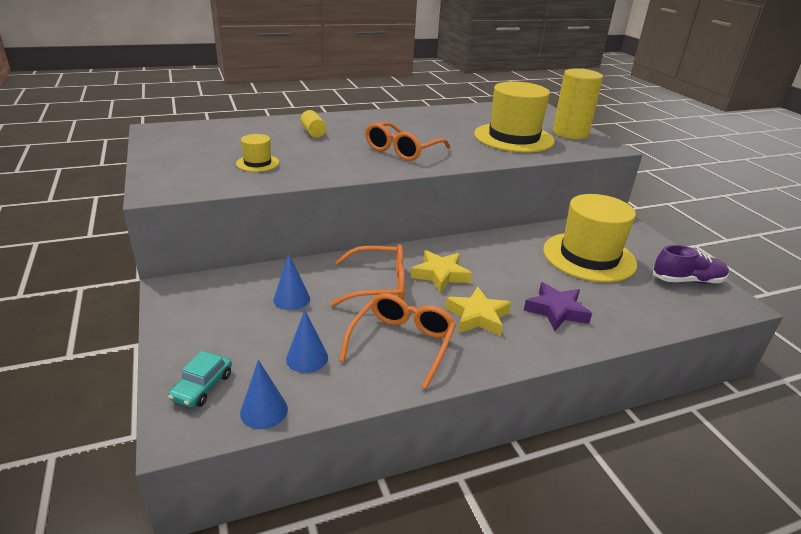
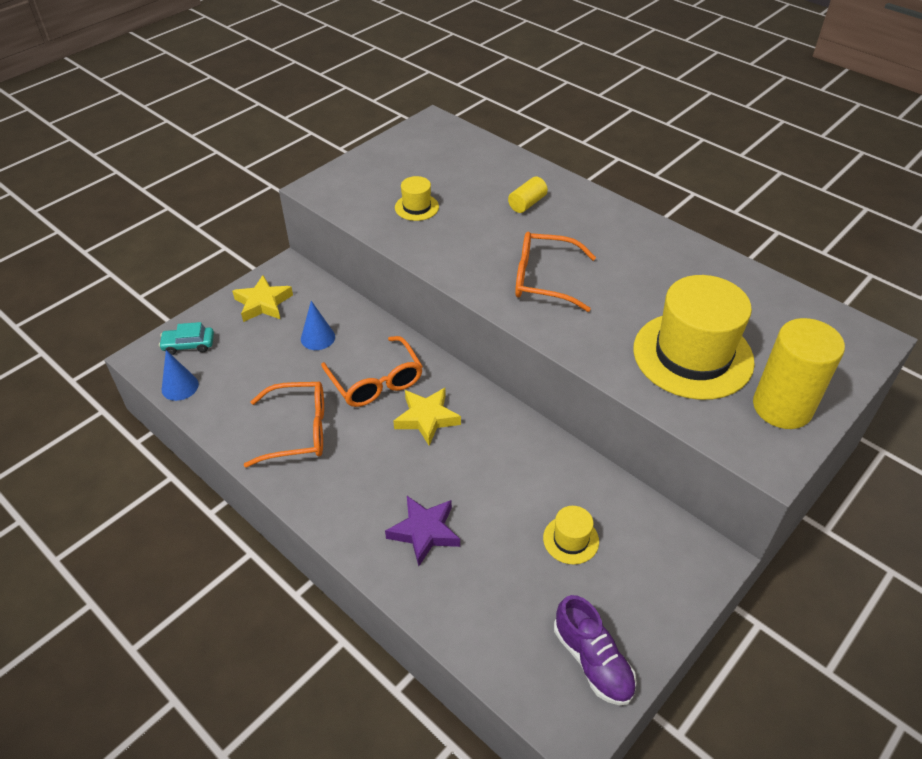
camera: 65 degrees right, 15 degrees up
blue cone [286,310,328,373] -> none
yellow star [445,286,511,336] -> yellow star moved to [232,275,293,322]
yellow hat [543,194,637,282] -> yellow hat [543,506,599,564], size x0.45

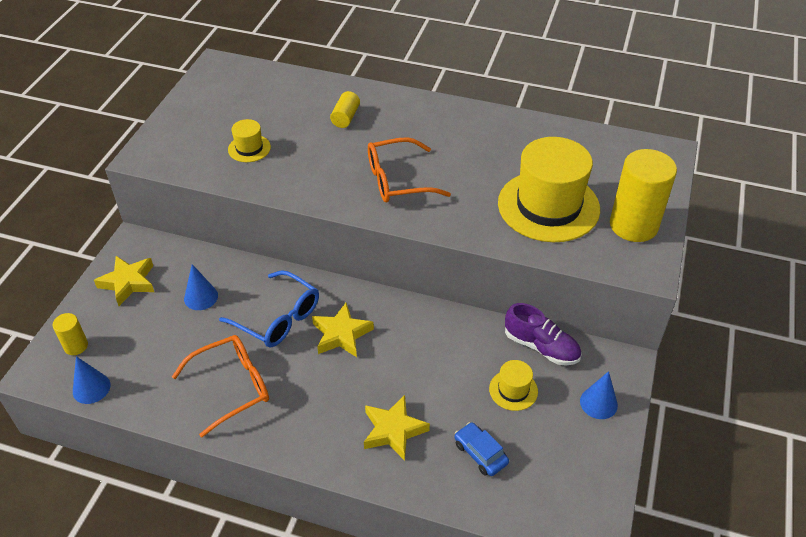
camera: 25 degrees left, 0 degrees up
turquoise car [159,322,214,355] -> yellow cylinder [53,313,88,355]
orange glasses [321,336,423,407] -> blue glasses [219,270,319,347]
purple star [385,496,460,566] -> yellow star [364,395,430,461]
purple shoe [554,595,637,705] -> purple shoe moved to [505,303,581,365]
none -> blue car [454,422,509,476]
none -> blue cone [580,371,618,419]

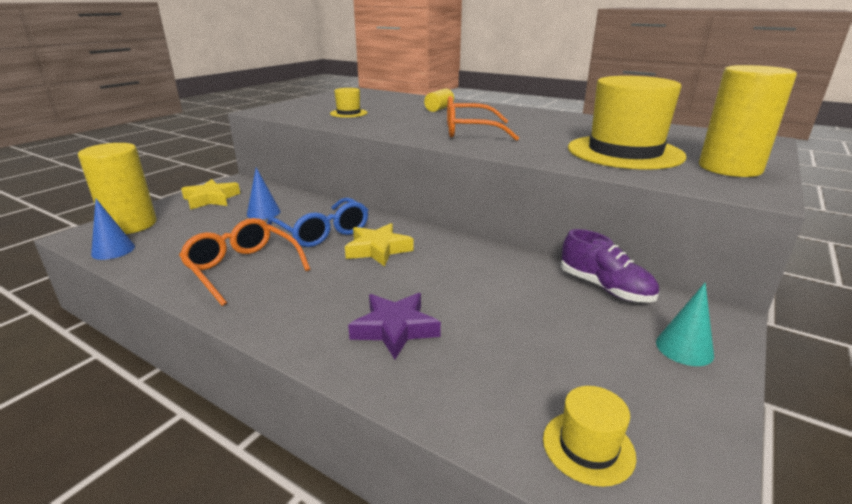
camera: 15 degrees right, 20 degrees down
yellow cylinder [53,313,88,355] -> yellow cylinder [78,143,156,234], size x2.06
orange glasses [172,335,269,438] -> orange glasses turned 120 degrees counterclockwise [179,218,310,306]
yellow star [364,395,430,461] -> purple star [348,293,441,359]
blue car [454,422,509,476] -> none
yellow hat [489,360,538,411] -> yellow hat moved to [543,386,636,487]
blue cone [580,371,618,419] -> turquoise cone [656,282,714,366]

